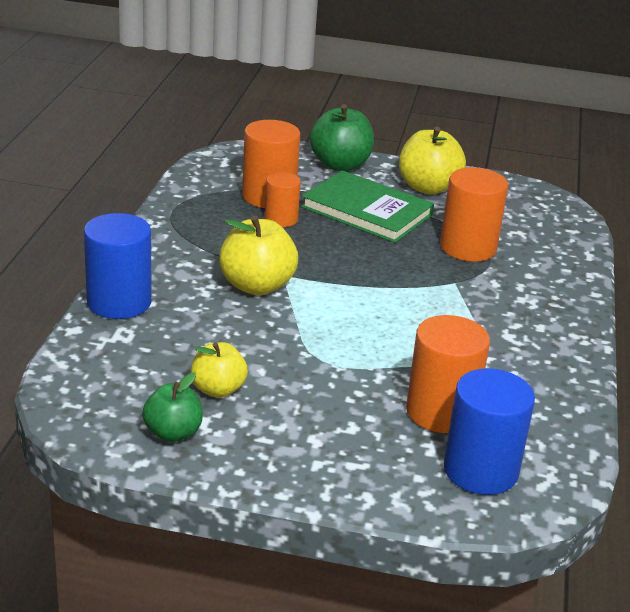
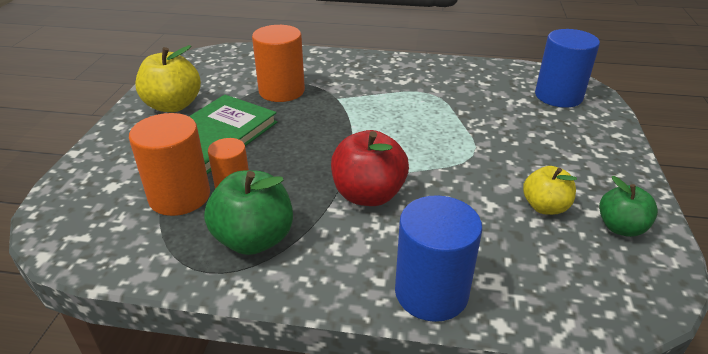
camera: 90 degrees left, 5 degrees up
yellow apple [219,216,298,295] -> red apple [331,130,409,206]
green apple [310,104,374,171] -> green apple moved to [204,170,293,255]
orange cylinder [406,315,490,433] -> none

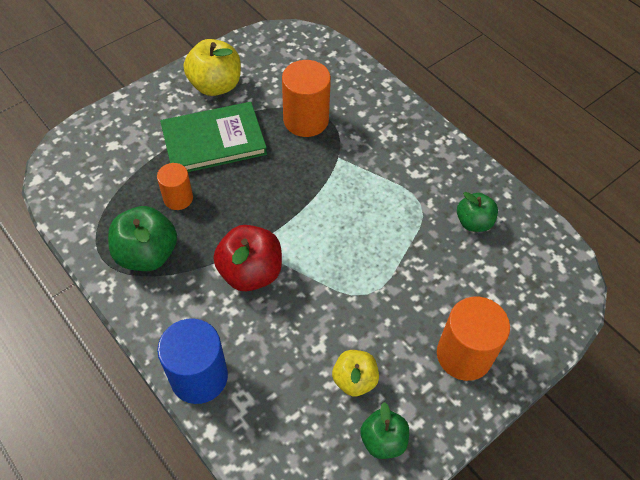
camera: 40 degrees right, 20 degrees up
orange cylinder [129,113,210,216] -> orange cylinder moved to [437,297,510,381]
blue cylinder [535,29,600,108] -> none
none -> green apple [457,192,498,232]

